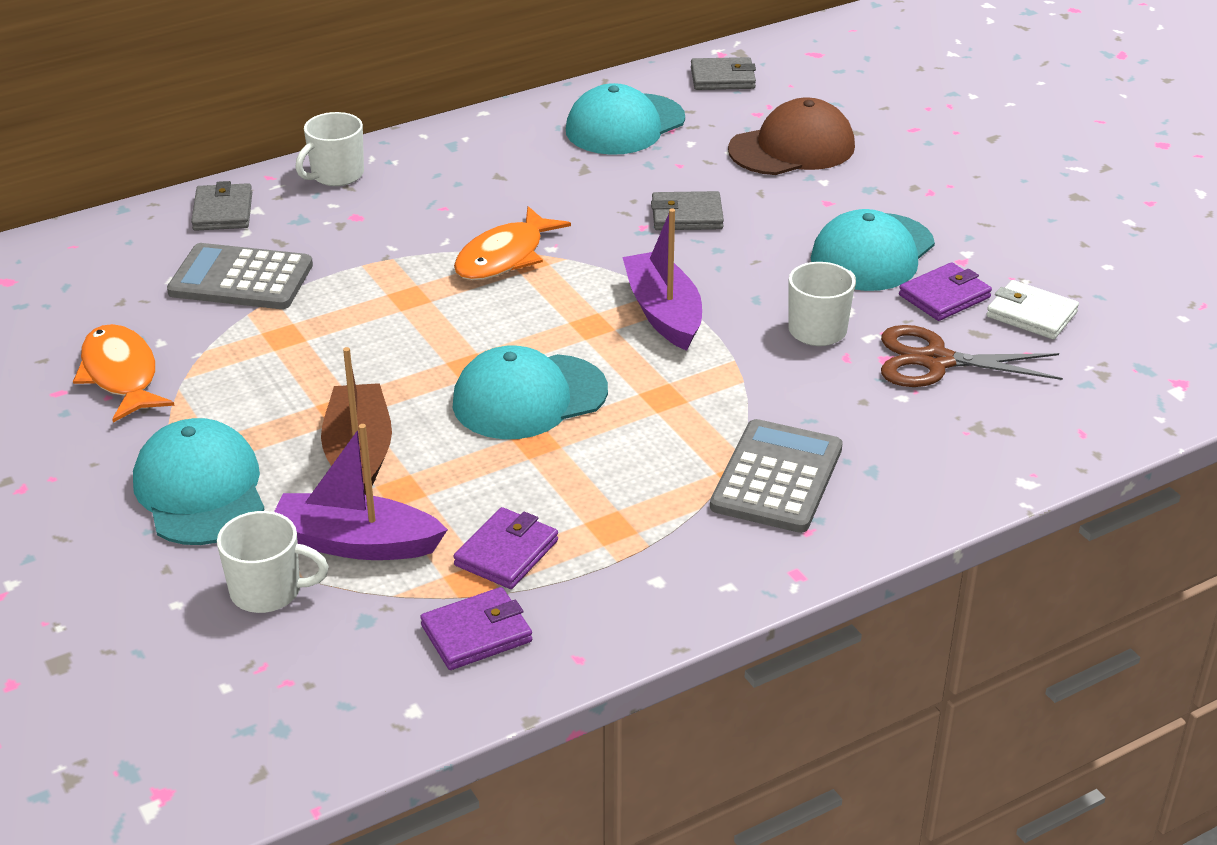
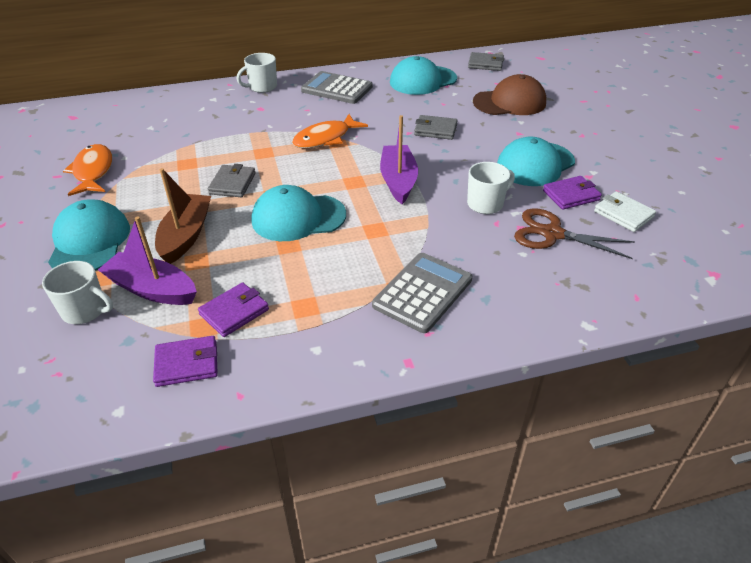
camera: 15 degrees right, 5 degrees up
grey calculator [167,243,313,309] -> grey calculator moved to [301,71,373,104]
grey wallet [191,181,252,231] -> grey wallet moved to [208,164,256,197]

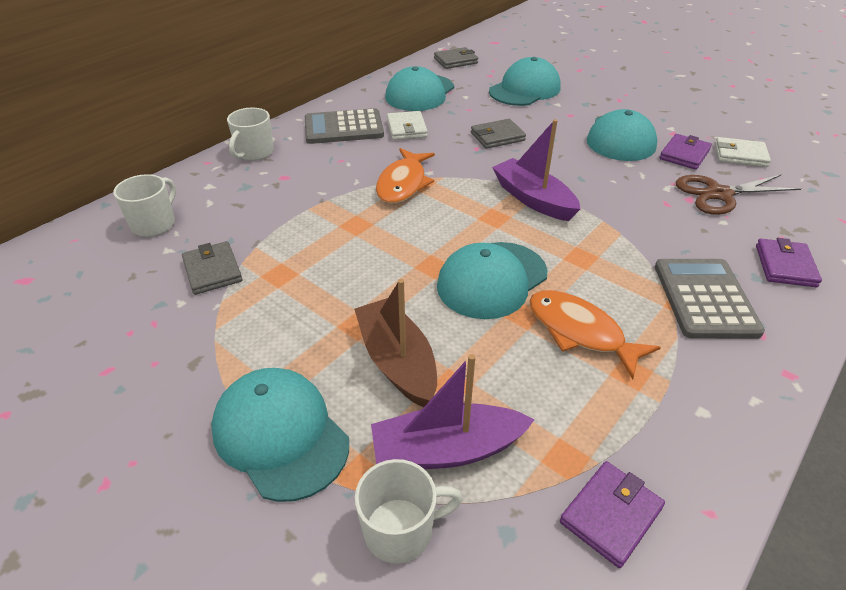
camera: 35 degrees left, 0 degrees up
orange fish [63,144,112,196] -> orange fish moved to [529,290,661,379]
purple wallet [198,282,269,337] -> purple wallet moved to [756,238,822,287]
grey wallet [208,164,256,197] -> grey wallet moved to [182,241,242,295]
white mug [467,162,515,214] -> white mug moved to [113,174,176,237]
brown cap [473,74,546,115] -> turquoise cap [489,57,561,106]
none -> white wallet [387,111,428,140]

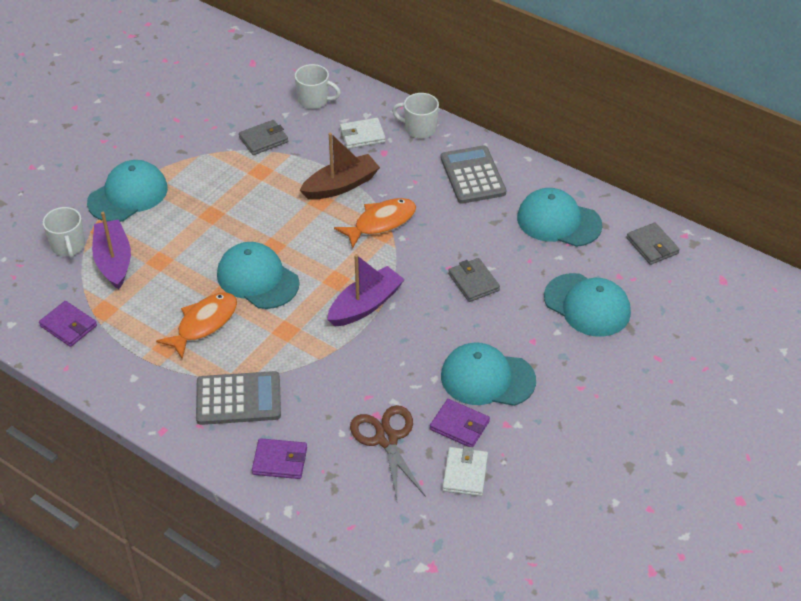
camera: 85 degrees right, 5 degrees up
brown boat [354,279,437,407] -> brown boat moved to [299,132,380,200]
orange fish [376,148,435,204] -> orange fish turned 135 degrees clockwise [334,198,416,249]
white wallet [387,111,428,140] -> white wallet moved to [340,118,386,149]

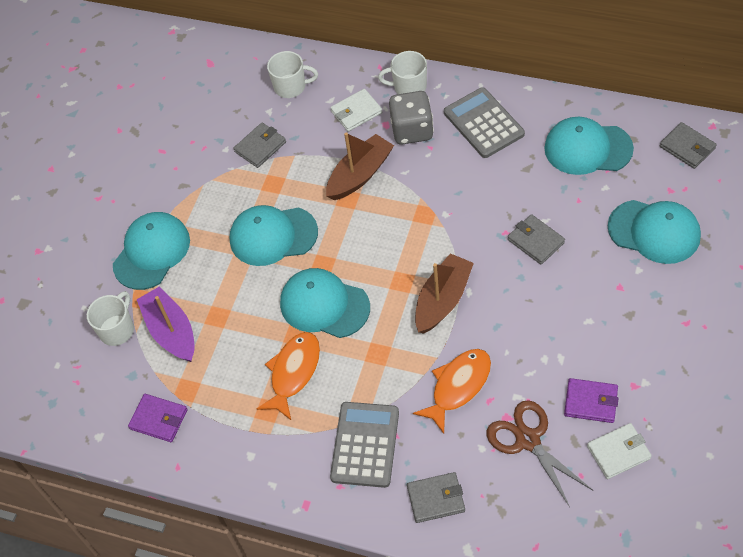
camera: 10 degrees left, 10 degrees up
white mug [43,207,85,259] -> white mug turned 120 degrees counterclockwise [87,291,134,346]
grey calculator [196,371,281,425] -> grey calculator turned 60 degrees counterclockwise [330,402,399,488]
purple wallet [252,438,307,479] -> grey wallet [407,472,465,523]
purple boat [327,254,405,327] -> brown boat [415,253,474,334]
orange fish [334,198,416,249] -> orange fish moved to [413,349,491,434]
turquoise cap [441,342,536,406] -> turquoise cap moved to [230,205,318,266]
white wallet [442,446,488,496] -> white wallet turned 75 degrees clockwise [587,423,652,479]
none -> grey dice [389,91,434,144]

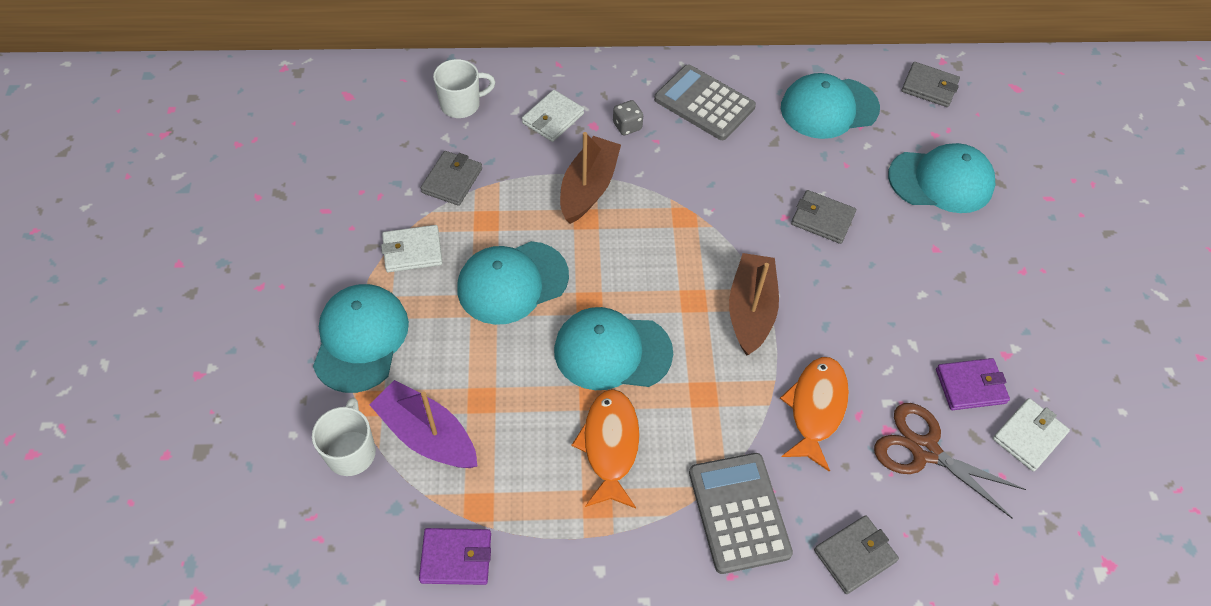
camera: 30 degrees left, 0 degrees up
white mug [378,51,427,94] -> none
grey dice [389,91,434,144] -> grey dice [613,100,643,135], size x0.52
none -> white wallet [381,225,443,272]

